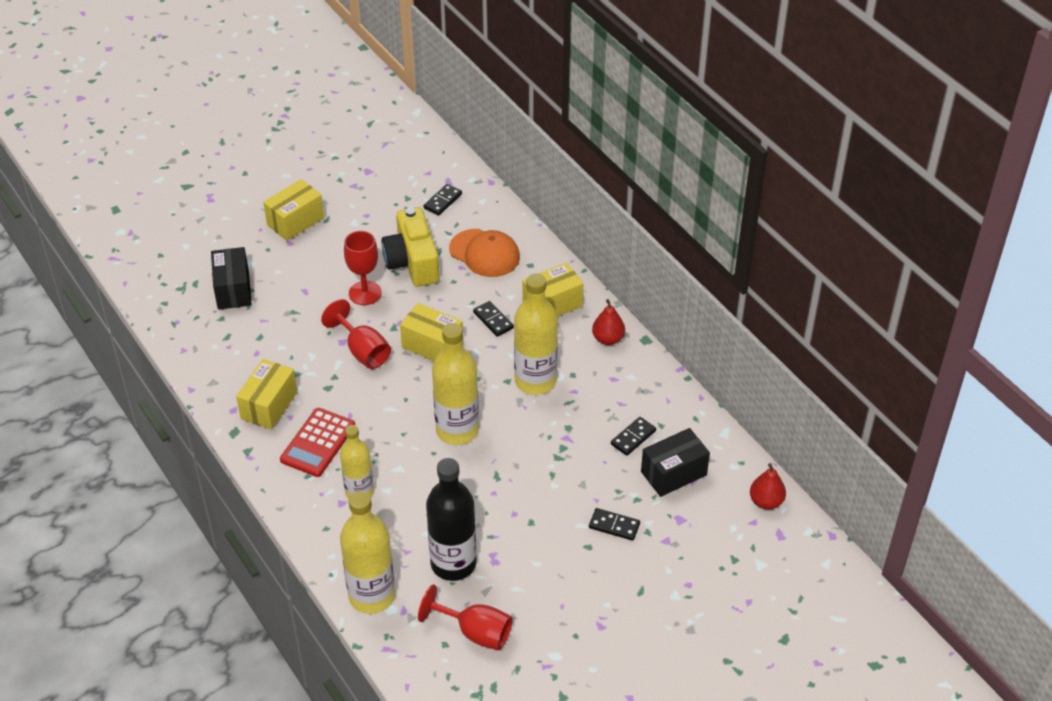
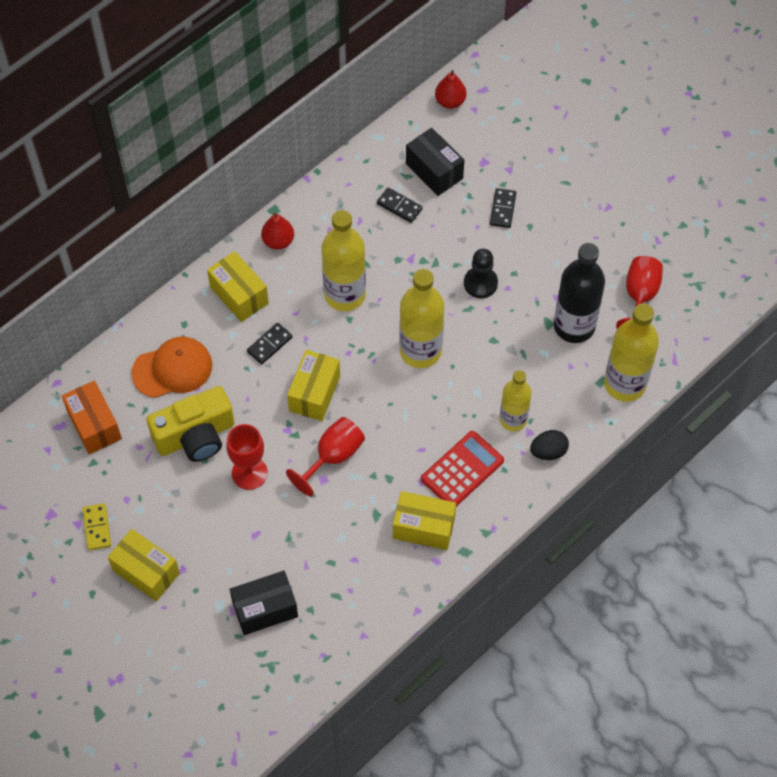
camera: 100 degrees left, 15 degrees up
red calculator [280,408,355,477] -> red calculator turned 60 degrees counterclockwise [421,431,504,507]
black domino [423,184,462,216] -> orange box [62,381,122,454]
orange cap [449,229,520,277] -> orange cap turned 45 degrees clockwise [131,337,212,398]
none -> yellow domino [83,503,111,550]
none -> black pawn [464,249,498,298]
none -> black egg [530,430,569,460]

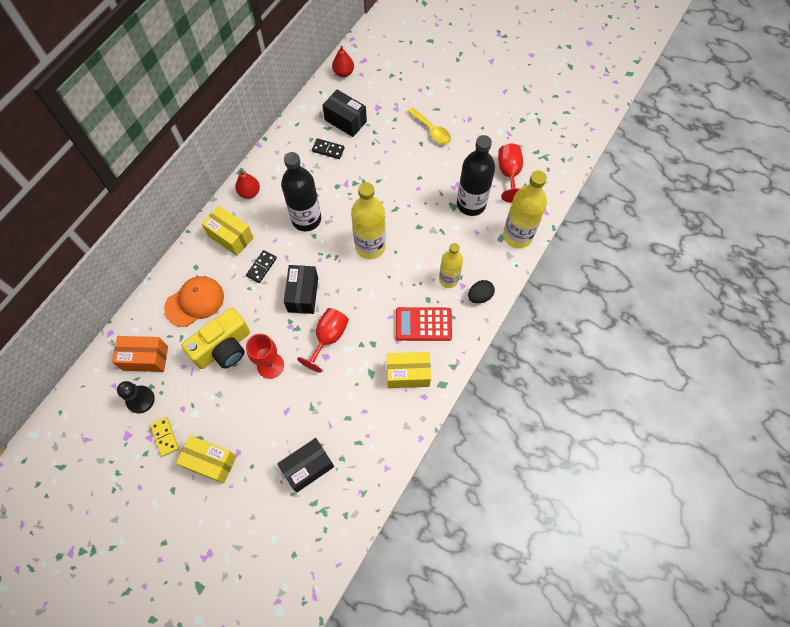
camera: 15 degrees left, 5 degrees up
orange box [62,381,122,454] -> orange box turned 45 degrees counterclockwise [112,336,168,372]
yellow box [287,350,340,421] -> black box [284,265,318,314]
yellow bottle [321,210,366,311] -> black bottle [281,152,321,231]
red calculator [421,431,504,507] -> red calculator turned 120 degrees counterclockwise [396,307,452,341]
black pawn [464,249,498,298] -> black pawn moved to [117,381,155,414]
black domino [490,188,516,228] -> none
none -> yellow spoon [407,107,451,144]

